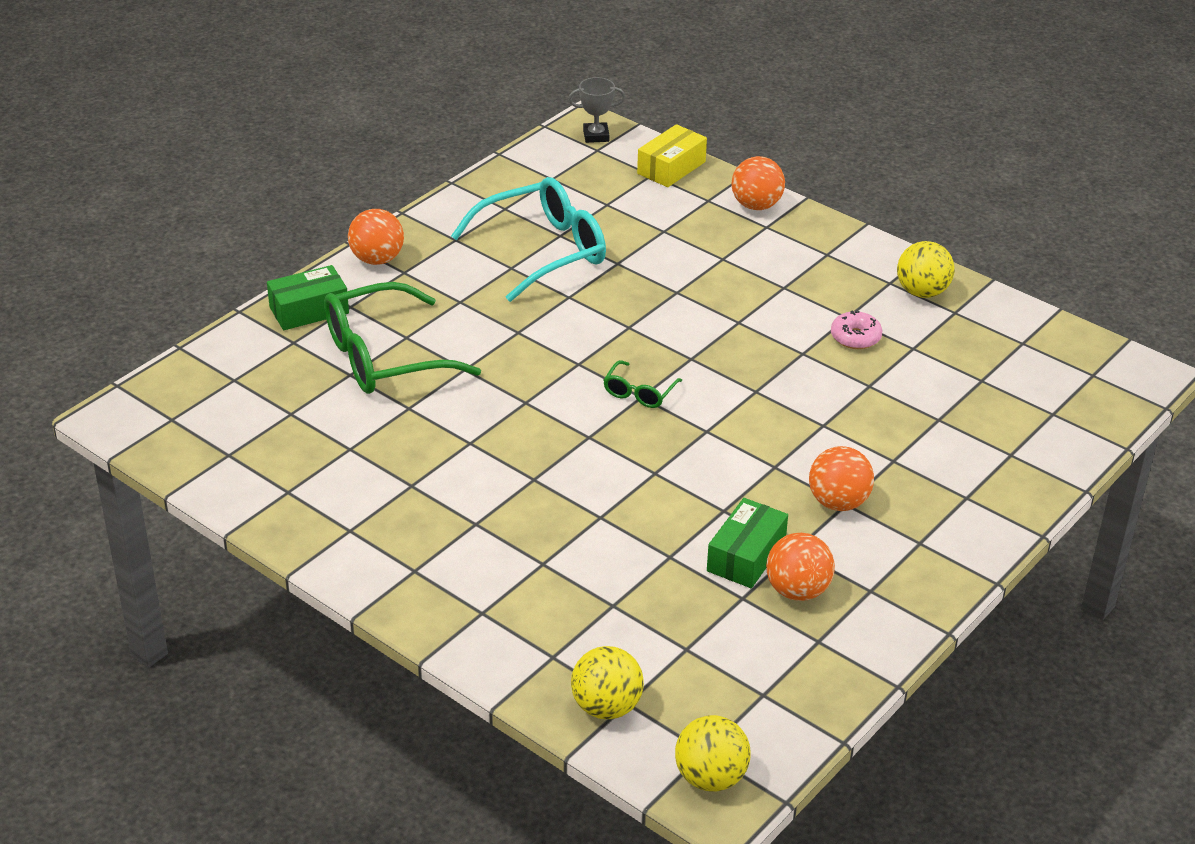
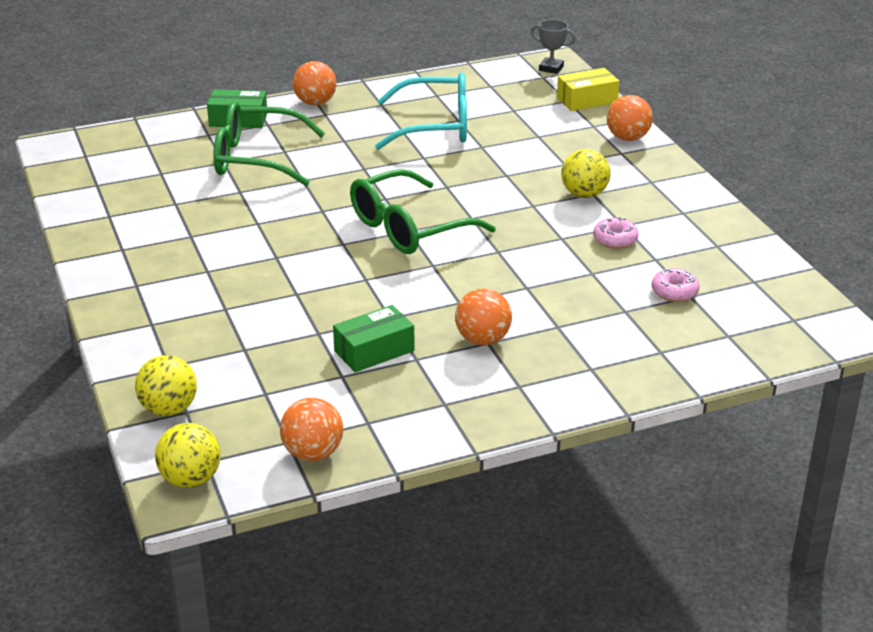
camera: 30 degrees right, 5 degrees down
green glasses [603,360,682,408] -> green glasses [350,169,496,254], size x2.20
orange ball [766,533,835,601] -> orange ball moved to [280,398,343,461]
yellow ball [897,241,955,298] -> yellow ball moved to [561,149,610,198]
none -> pink donut [651,268,700,302]

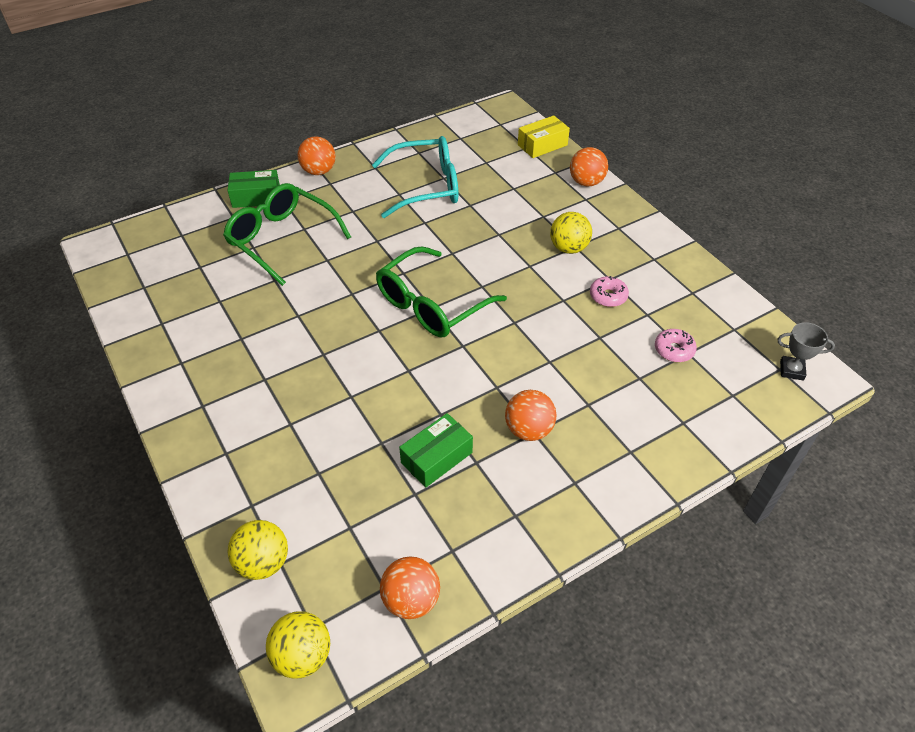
camera: 10 degrees left, 15 degrees up
green glasses [213,101,325,186] -> green glasses turned 45 degrees clockwise [223,183,351,286]
grey trophy [531,19,575,74] -> grey trophy moved to [777,322,835,381]

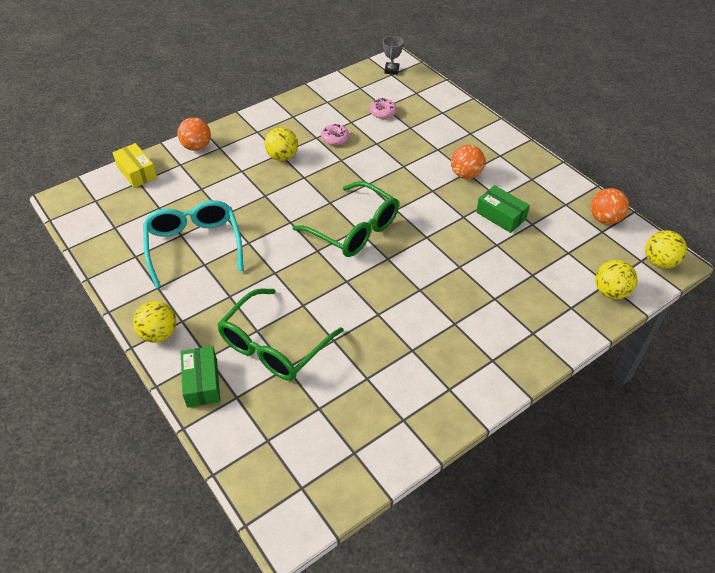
camera: 95 degrees left, 0 degrees up
orange ball [297,136,336,175] -> yellow ball [133,301,176,343]

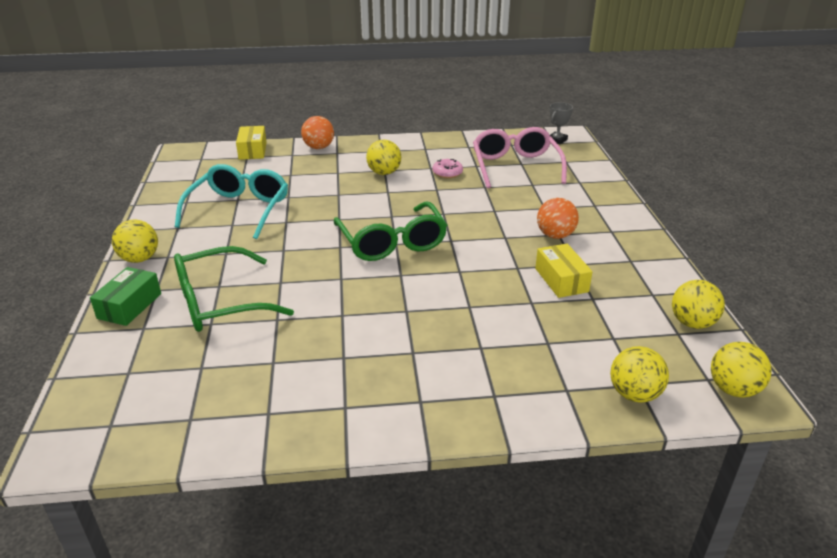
camera: 30 degrees right, 15 degrees down
pink donut [370,98,397,119] -> pink glasses [473,127,567,188]
green box [476,185,530,233] -> yellow box [535,244,593,298]
orange ball [591,188,629,225] -> yellow ball [672,280,725,329]

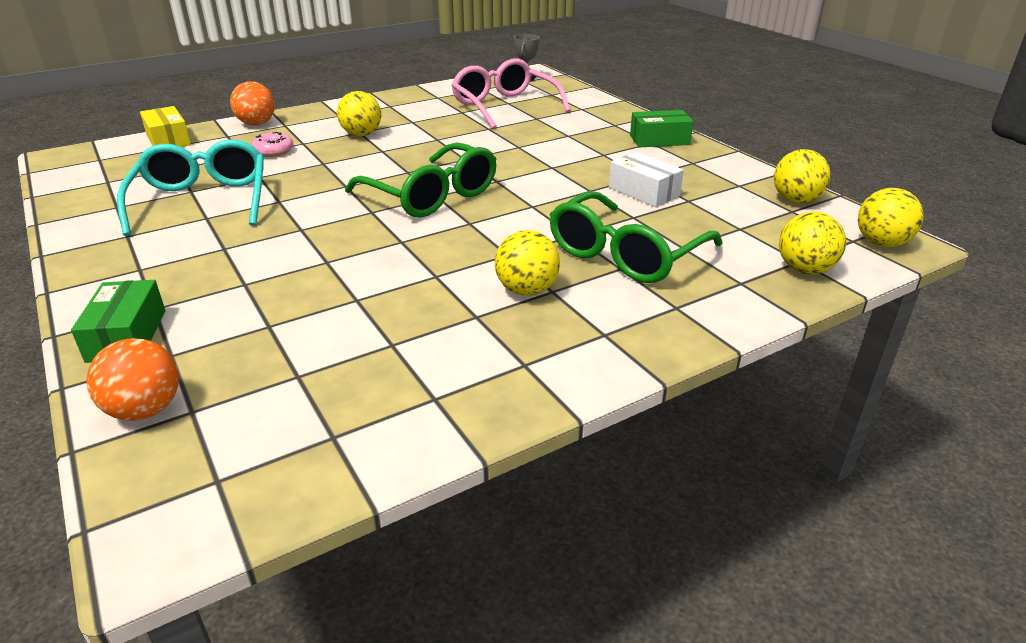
camera: 25 degrees left, 0 degrees up
yellow ball [112,220,158,263] -> yellow ball moved to [495,230,560,296]
green glasses [174,246,294,332] -> green glasses moved to [549,191,723,283]
pink donut [433,159,463,178] -> pink donut moved to [252,132,293,157]
yellow box [535,244,593,298] -> white box [609,152,684,207]
orange ball [537,198,579,239] -> orange ball moved to [86,338,179,421]
none -> green box [630,110,693,147]

